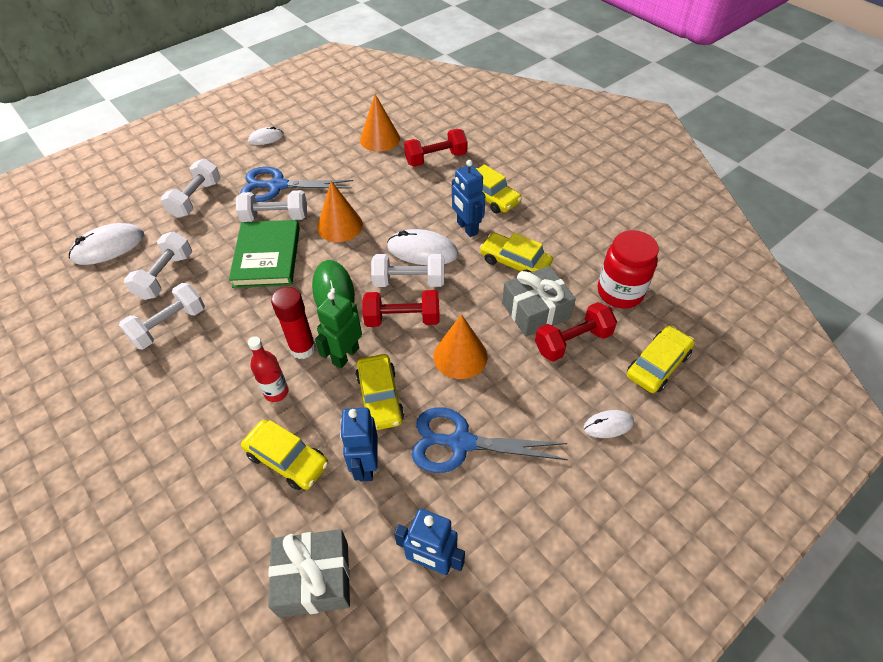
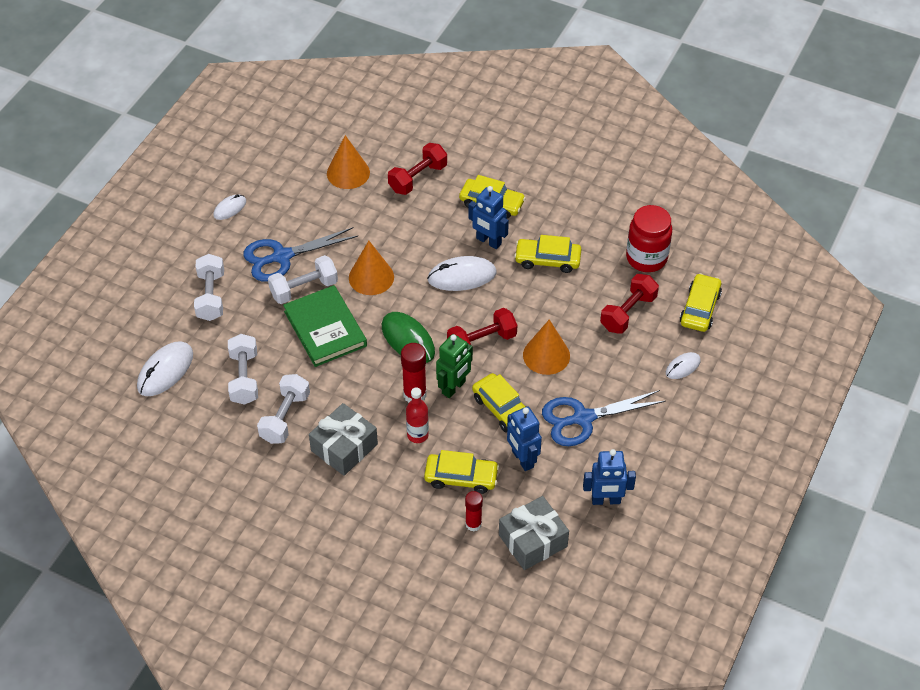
camera: 25 degrees left, 0 degrees up
green robot [315,292,362,369] -> green robot turned 150 degrees counterclockwise [436,334,473,398]
white dumbbell [371,254,444,287] -> none
grey gift [502,266,576,337] -> grey gift moved to [309,403,378,476]
none -> red glue stick [465,491,483,531]

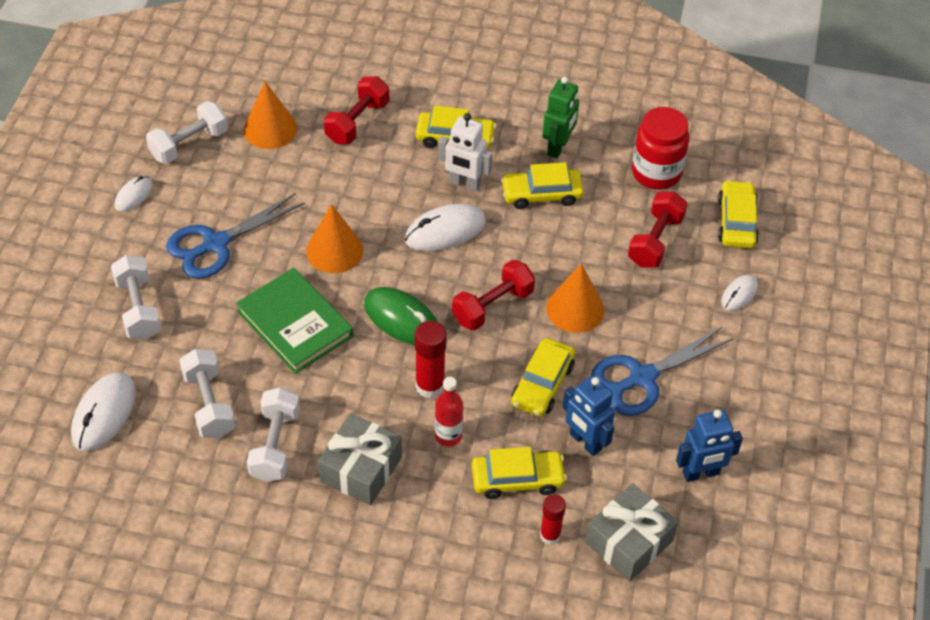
camera: 15 degrees left, 0 degrees up
white dumbbell [268,255,338,304] -> white dumbbell moved to [146,101,228,164]
green robot [436,334,473,398] -> green robot moved to [542,77,579,159]
blue robot [468,186,509,249] -> white robot [438,113,493,192]
yellow car [472,373,527,432] -> yellow car turned 75 degrees clockwise [511,338,575,417]

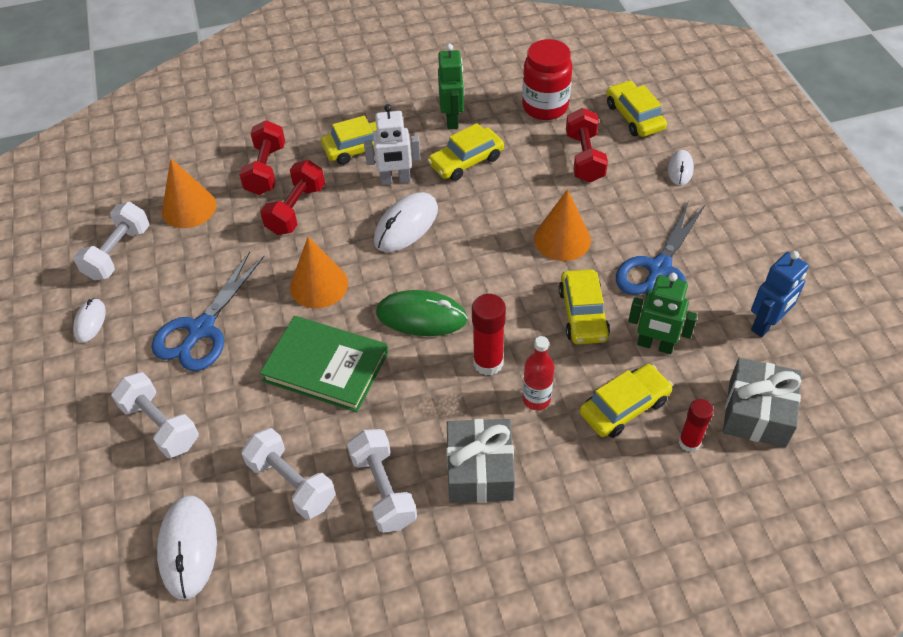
camera: 25 degrees left, 0 degrees up
red dumbbell [452,260,535,331] -> red dumbbell moved to [260,160,325,235]
blue robot [563,375,615,456] -> green robot [628,273,698,354]

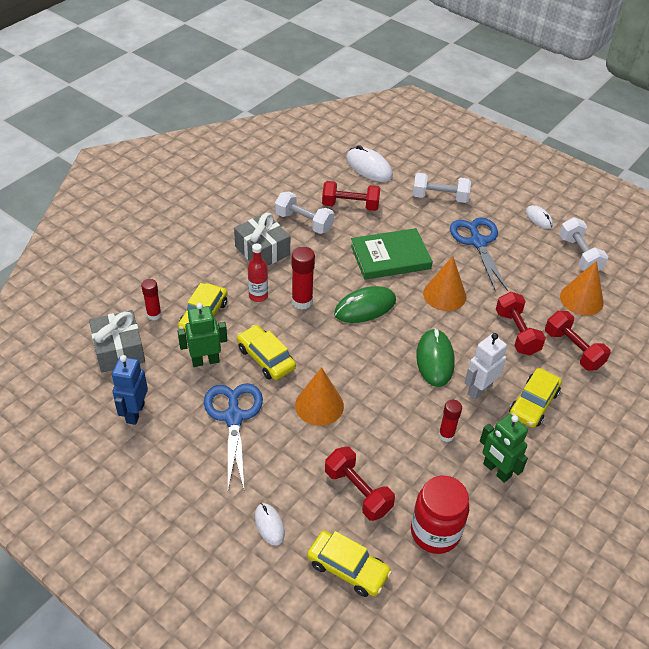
camera: 140 degrees right, 5 degrees down
white dumbbell [242,428,335,519] -> red dumbbell [322,181,380,211]
white mouse [374,192,438,252] -> green mouse [416,328,455,387]
yellow car [427,123,504,181] -> red glue stick [438,400,462,442]

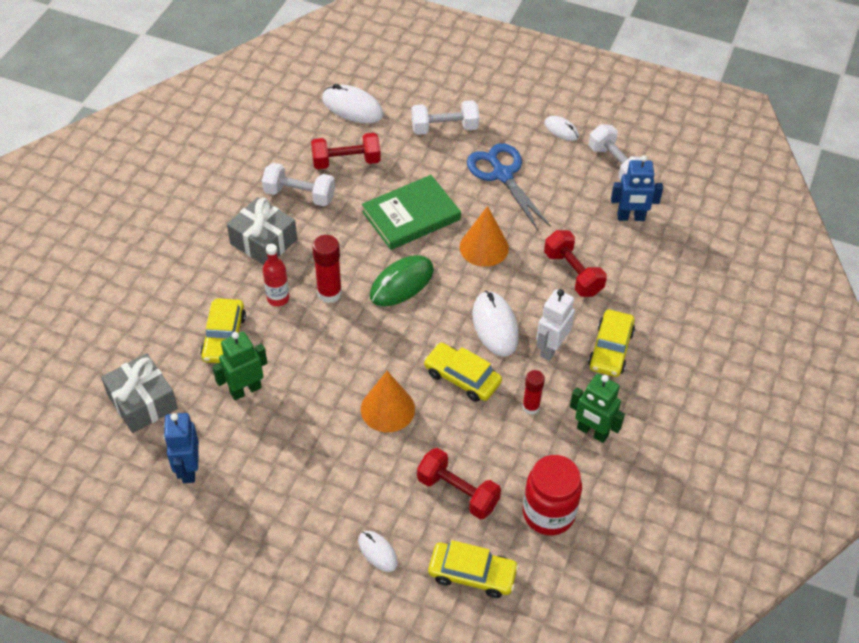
camera: 15 degrees left, 5 degrees up
red glue stick [141,279,162,320] -> none
blue scissors [204,383,263,489] -> none
yellow car [237,325,296,380] -> yellow car moved to [424,343,502,402]
green mouse [416,328,455,387] -> white mouse [472,291,519,356]
red dumbbell [545,311,611,371] -> none
orange cone [560,261,604,315] -> blue robot [611,155,663,221]

